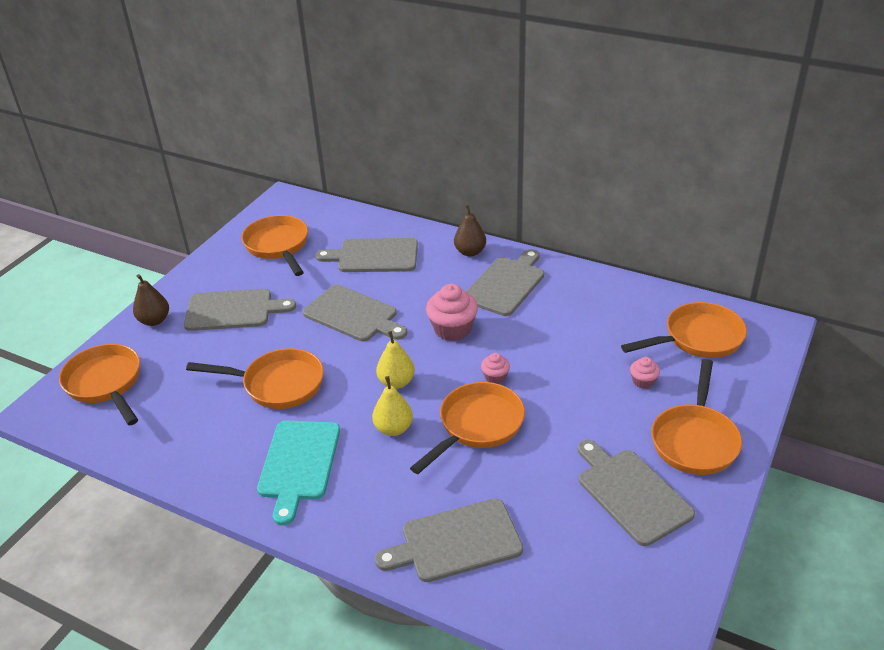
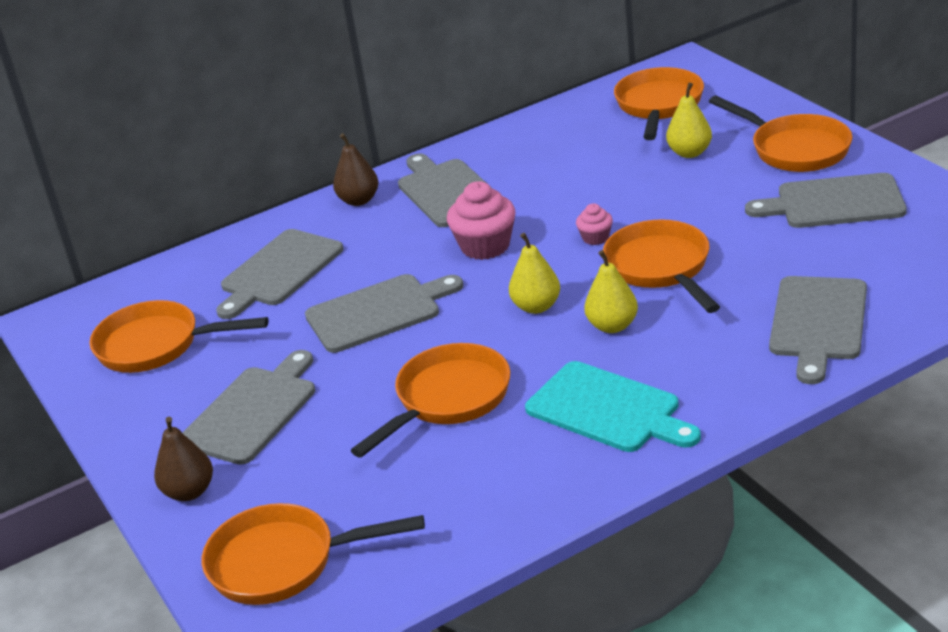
camera: 55 degrees left, 5 degrees down
pink cupcake [630,357,660,389] -> yellow pear [666,83,712,158]

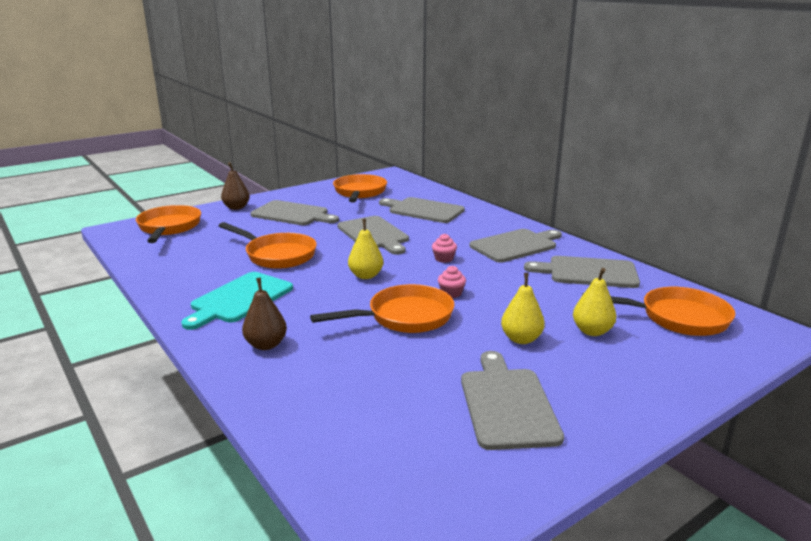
camera: 80 degrees right, 10 degrees down
brown pear [333,133,378,206] -> brown pear moved to [242,277,287,350]
pink cupcake [447,181,516,260] -> pink cupcake [432,234,457,263], size x0.53
yellow pear [584,250,638,333] -> yellow pear moved to [501,273,545,344]
orange pan [709,96,852,172] -> none
grey cutting board [769,276,867,384] -> grey cutting board moved to [524,256,640,288]

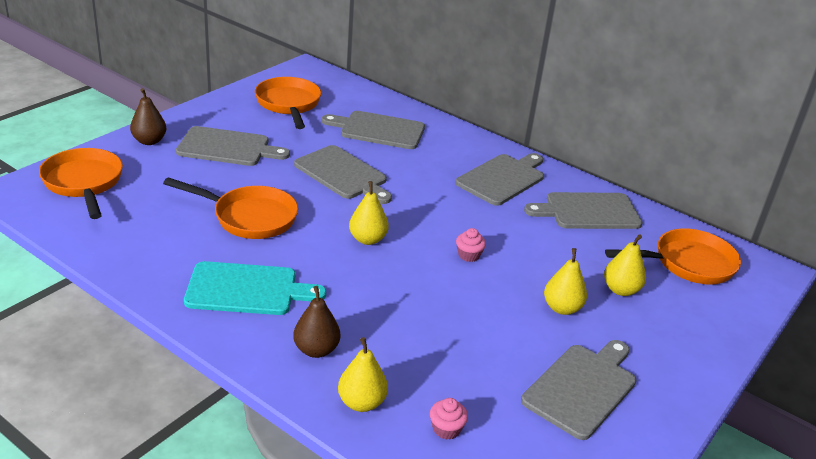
camera: 20 degrees left, 10 degrees up
turquoise cutting board [181,272,293,330] -> turquoise cutting board turned 105 degrees counterclockwise [184,261,326,315]
orange pan [310,284,454,333] -> none
pink cupcake [432,234,457,263] -> pink cupcake moved to [430,398,468,440]
grey cutting board [461,351,564,450] -> grey cutting board turned 60 degrees clockwise [521,340,636,440]
none -> yellow pear [338,337,388,412]

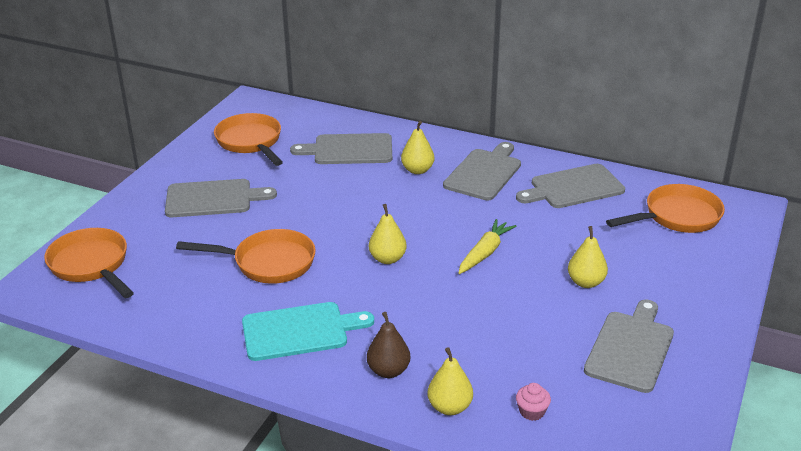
camera: 10 degrees left, 0 degrees up
brown pear [130,88,166,145] -> none
grey cutting board [294,145,392,204] -> none
pink cupcake [456,228,486,262] -> yellow carrot [459,219,516,274]
yellow pear [604,234,646,296] -> yellow pear moved to [401,121,434,174]

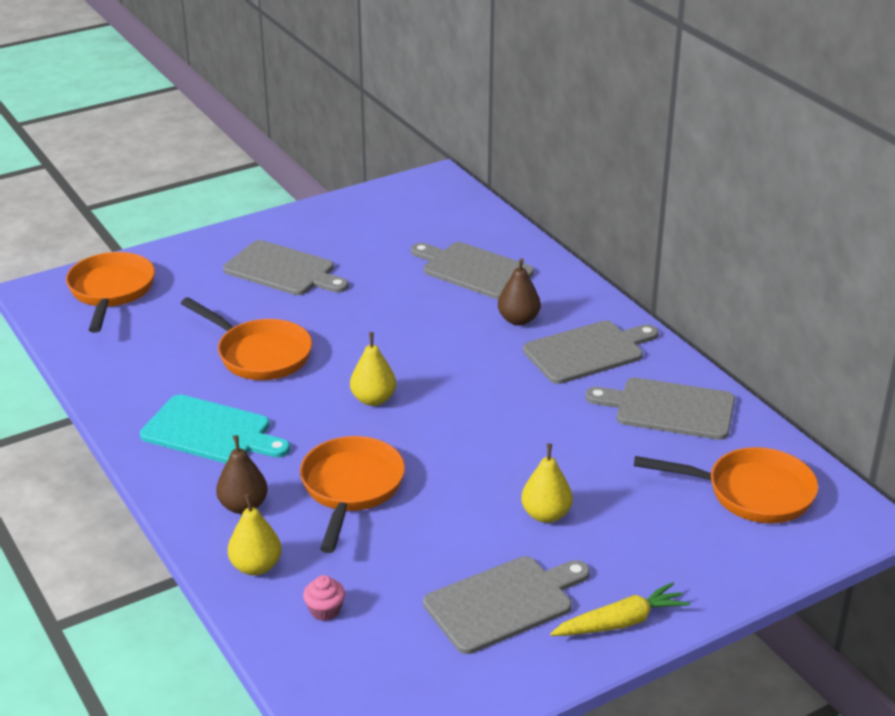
camera: 35 degrees right, 0 degrees up
orange pan [214,113,283,166] -> orange pan moved to [300,436,405,553]
yellow pear [401,121,434,174] -> brown pear [498,258,541,325]
yellow carrot [459,219,516,274] -> yellow carrot moved to [550,582,690,636]

